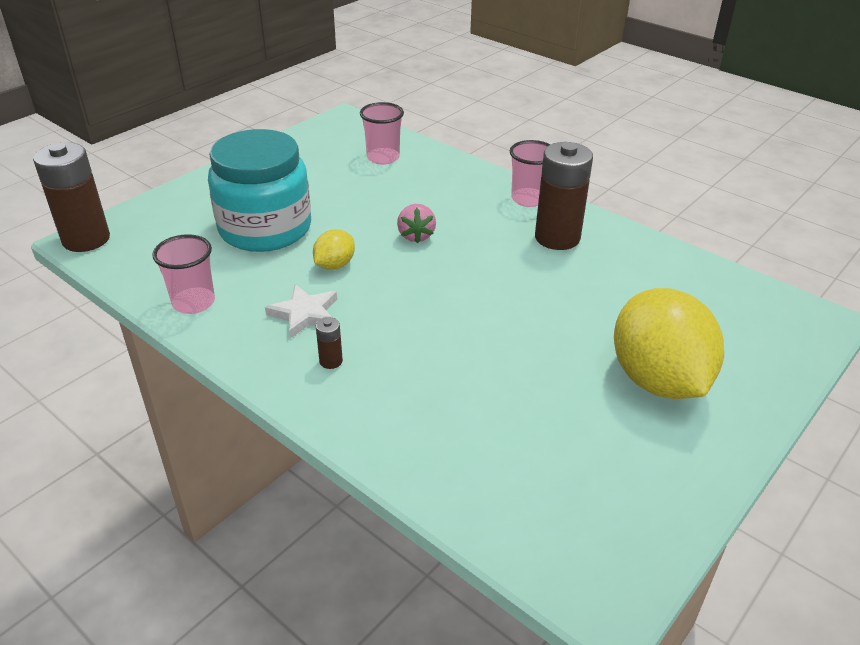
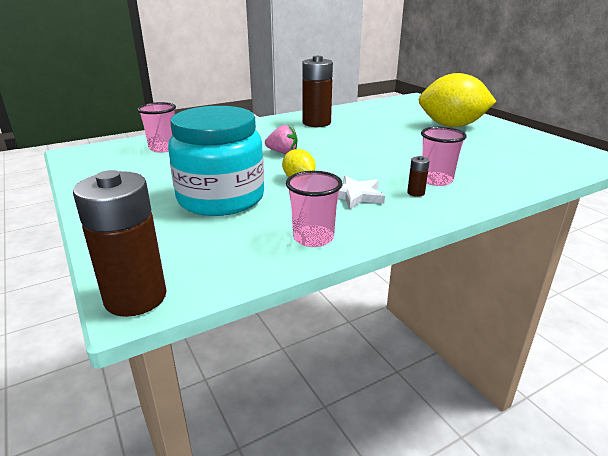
camera: 70 degrees left, 10 degrees down
pink cup [510,140,551,207] -> pink cup moved to [421,126,467,186]

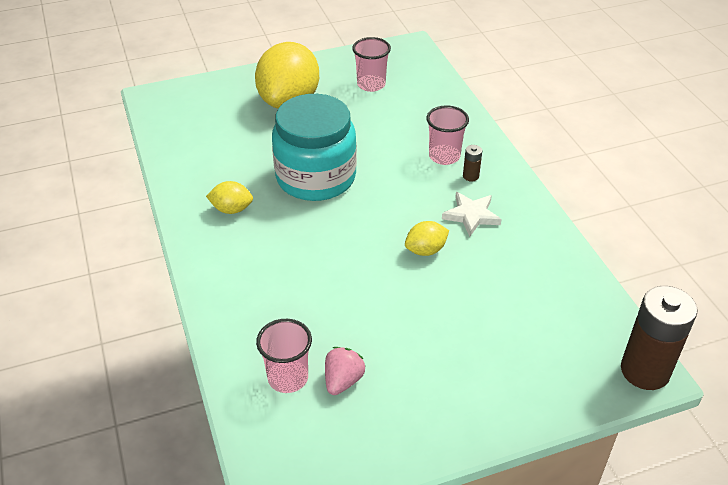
camera: 80 degrees left, 15 degrees up
turquoise jar [168,106,264,216] -> turquoise jar moved to [272,94,357,201]
pink strawberry [265,125,298,154] -> pink strawberry moved to [325,347,366,395]
pink cup [286,171,343,247] -> pink cup moved to [352,37,391,92]
brown battery [302,56,333,127] -> yellow lemon [206,181,253,214]

